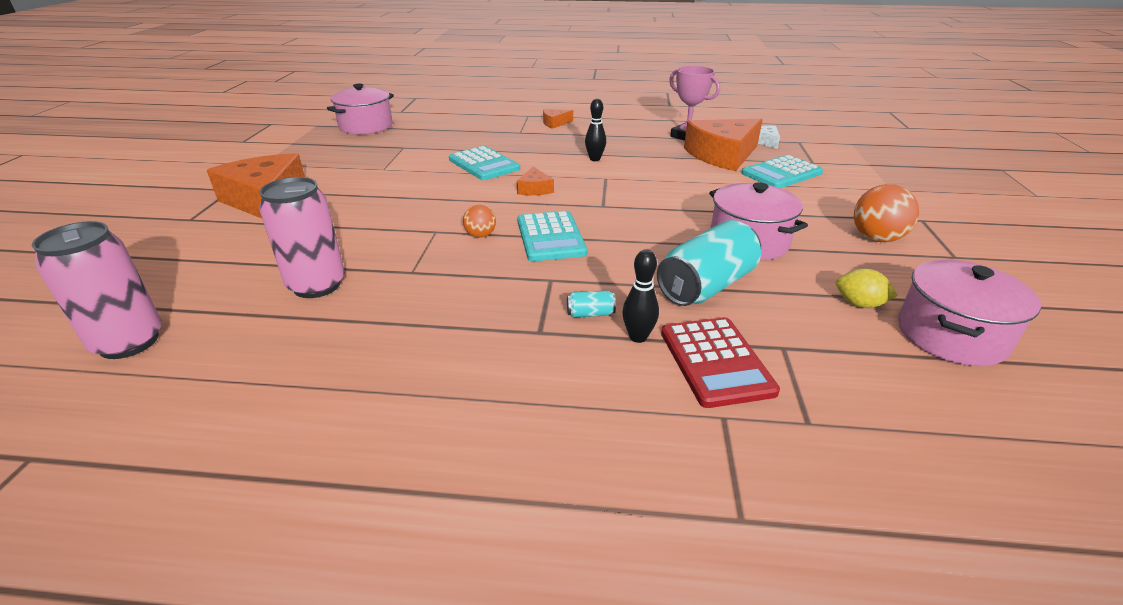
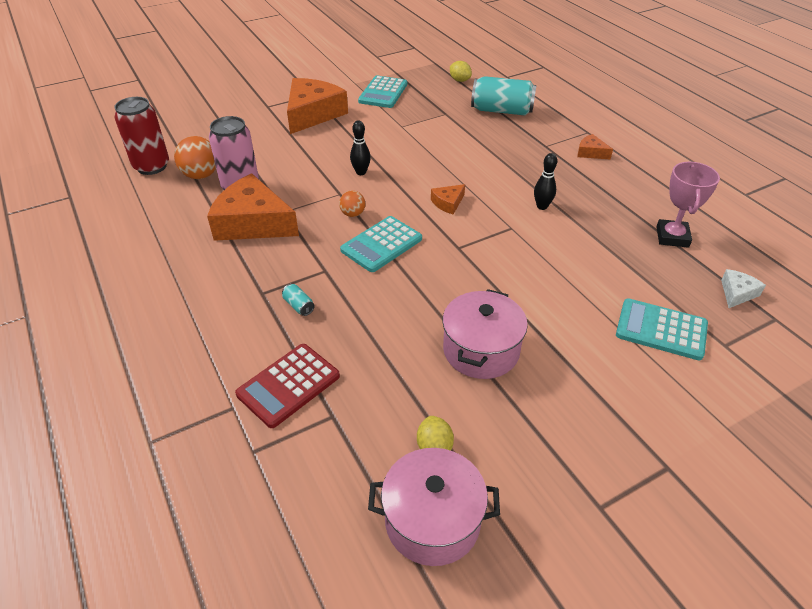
camera: 55 degrees right, 10 degrees up
pink can [32,221,162,359] -> red can [114,97,169,175]
pink pot [327,84,394,134] -> yellow lemon [450,61,472,82]
turquoise calculator [449,146,520,180] -> turquoise calculator moved to [358,76,407,108]
black bowling pin [622,249,659,343] -> black bowling pin moved to [350,120,371,175]
turquoise can [657,220,761,306] -> turquoise can moved to [471,76,536,115]
orange cheese [684,119,763,171] -> orange cheese moved to [207,173,299,241]
orange ball [854,184,919,242] -> orange ball moved to [174,136,216,179]

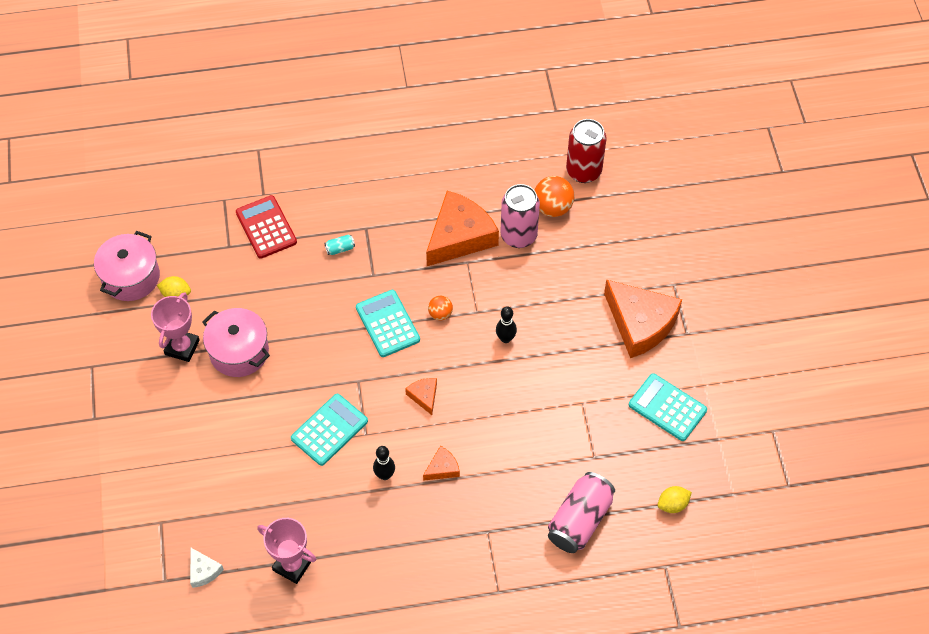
camera: 110 degrees right, 15 degrees up
turquoise can [471,76,536,115] -> pink can [548,472,615,553]
orange cheese [577,134,613,160] -> orange cheese moved to [423,446,460,481]
turquoise calculator [616,298,708,360] -> turquoise calculator moved to [291,394,368,466]
none -> pink trophy [151,292,200,362]

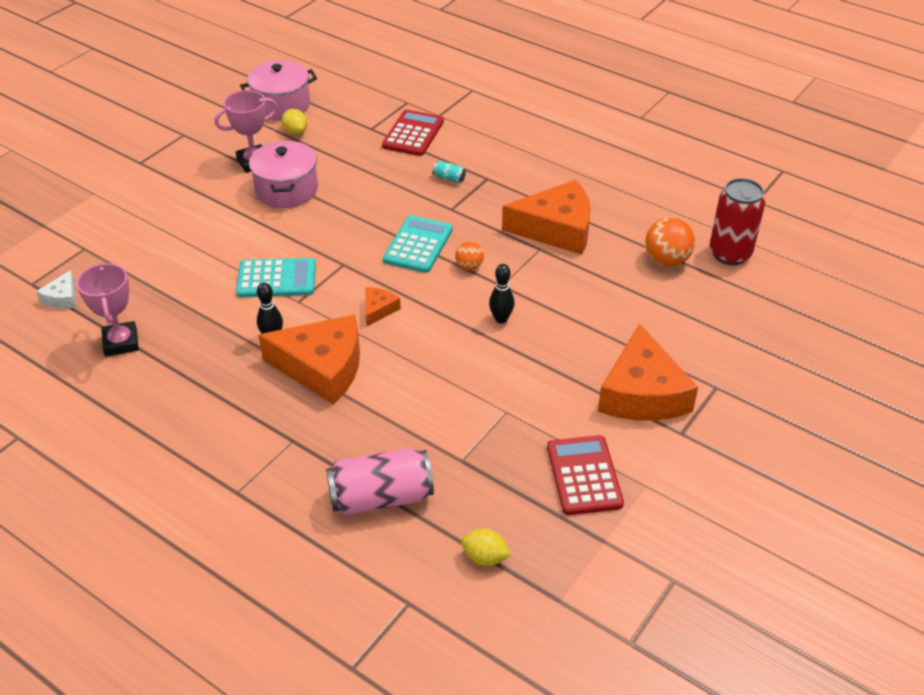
camera: 45 degrees right, 15 degrees down
orange cheese [423,446,460,481] -> orange cheese [258,315,360,404], size x2.24
pink can [500,184,540,248] -> none
turquoise calculator [629,373,707,441] -> red calculator [547,435,624,515]

